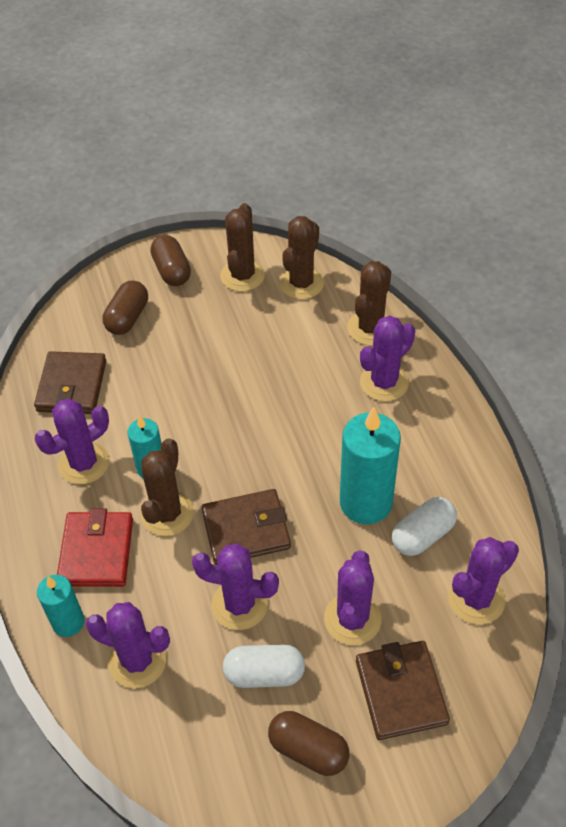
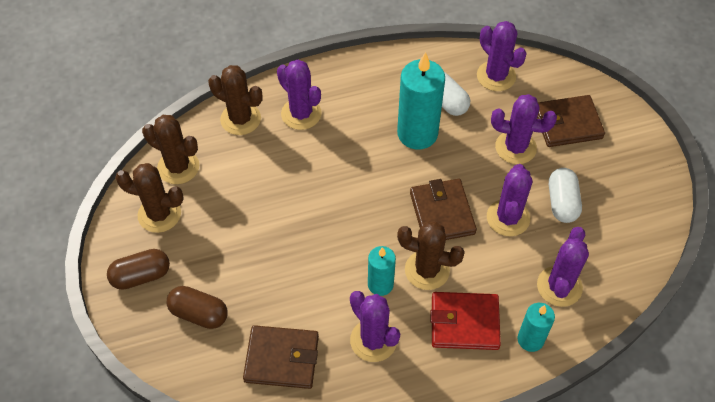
camera: 90 degrees left, 5 degrees up
brown capsule [268,711,349,776] -> none

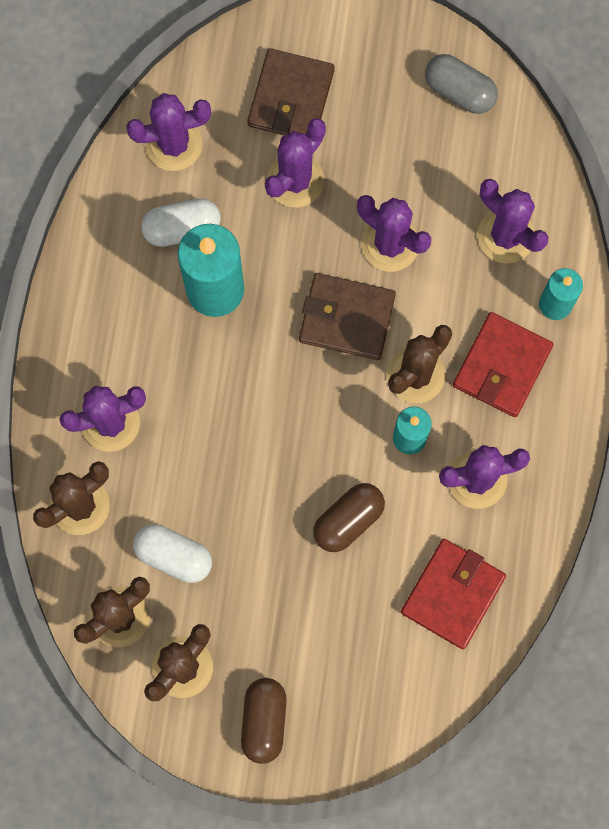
camera: 65 degrees left, 20 degrees up
brown capsule [166,286,228,329] -> brown capsule moved to [313,483,385,552]
brown wallet [243,325,319,389] -> red wallet [401,539,506,649]
white capsule [549,168,582,223] -> white capsule moved to [133,524,212,583]
none -> grey capsule [425,54,498,114]

